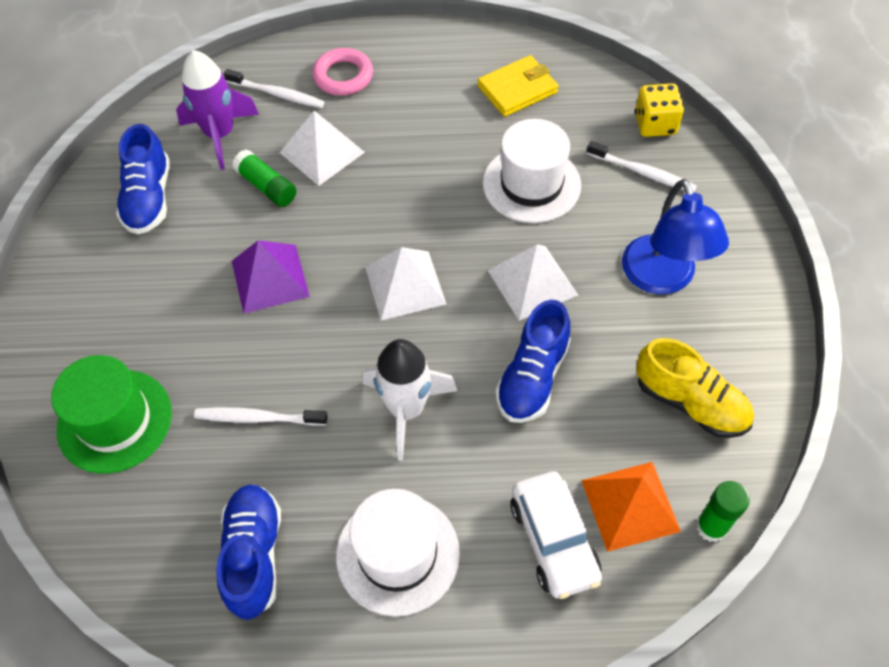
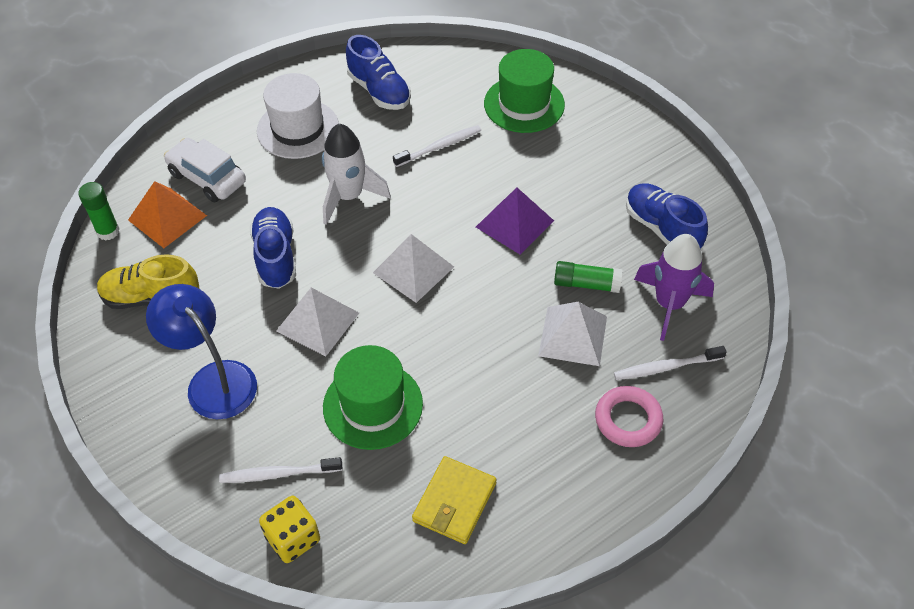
camera: 145 degrees right, 5 degrees down
white hat [483,119,581,223] -> green hat [323,345,423,450]

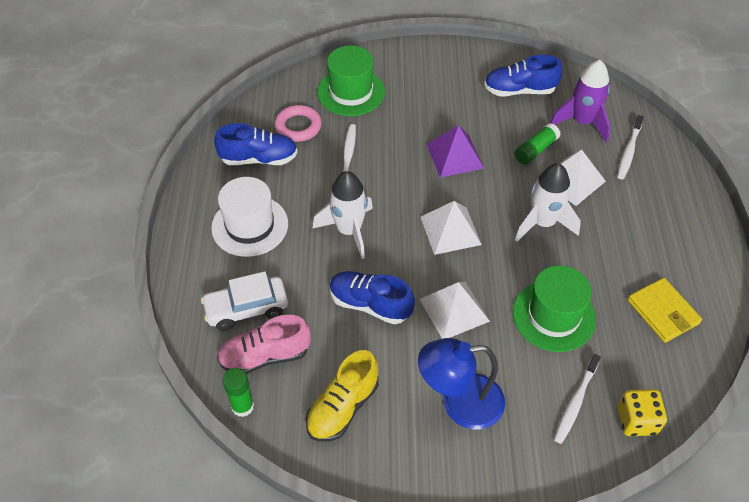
camera: 55 degrees left, 0 degrees up
orange pyramid [128,181,207,248] -> pink shoe [217,315,311,374]
pink ring [595,386,663,447] -> pink ring moved to [275,105,322,142]
none -> white rocket [515,163,581,242]

